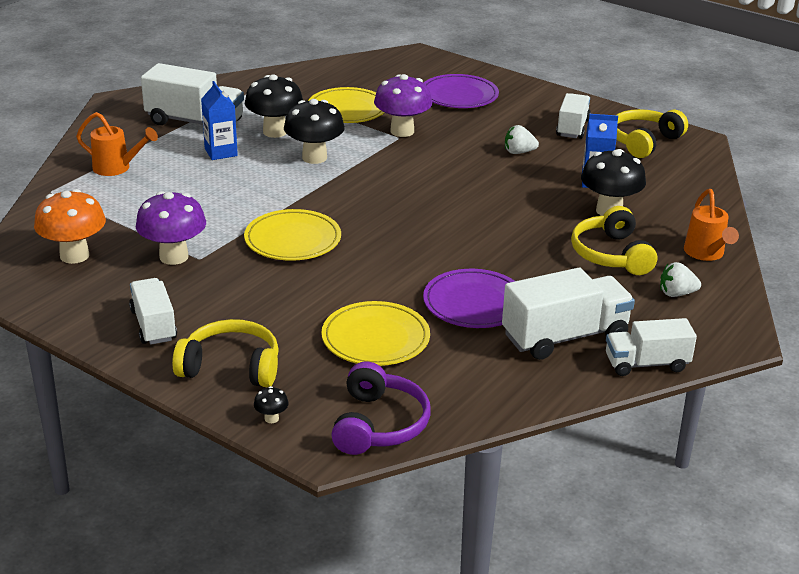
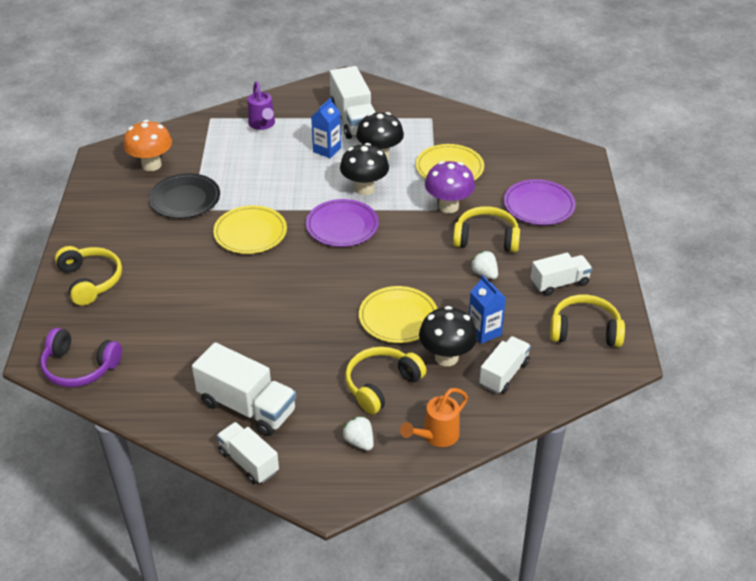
camera: 55 degrees right, 10 degrees up
orange watering can [76,112,158,176] -> purple watering can [248,81,275,130]
white truck [129,278,177,345] -> white truck moved to [479,336,531,394]
purple mushroom [136,191,206,265] -> black plate [149,173,220,218]
black mushroom [254,386,289,423] -> none
yellow plate [321,301,430,366] -> yellow plate moved to [359,286,437,343]
purple headphones [331,362,431,455] -> purple headphones turned 45 degrees clockwise [40,328,122,387]
purple plate [423,269,515,328] -> purple plate moved to [306,199,379,247]
none -> yellow headphones [453,206,520,252]

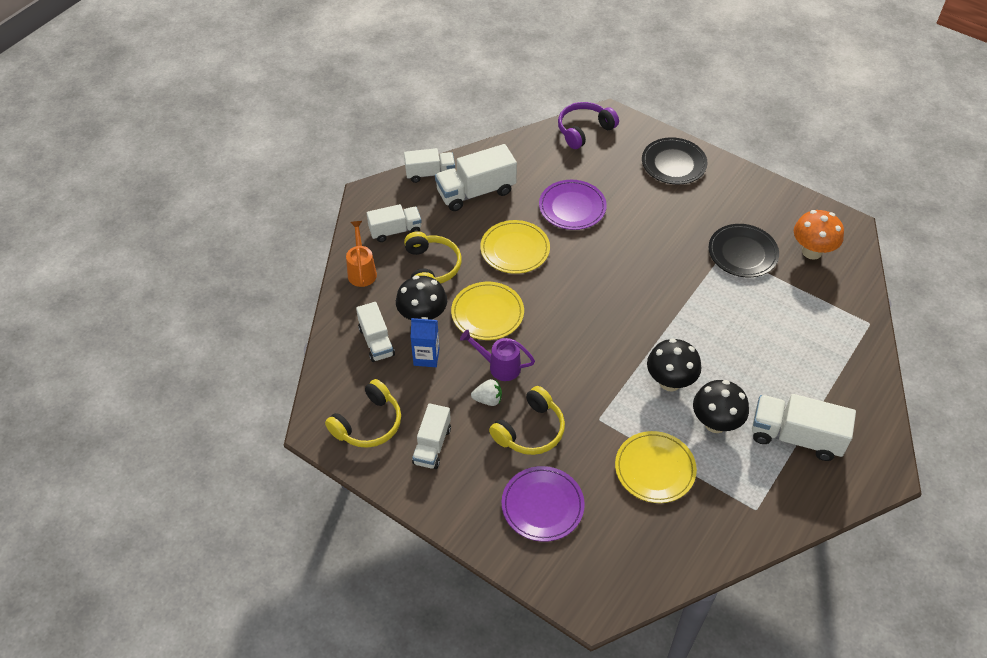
camera: 125 degrees right, 10 degrees up
yellow headphones [55,246,122,306] -> black plate [642,137,707,185]
yellow plate [213,206,287,254] -> yellow plate moved to [480,220,550,274]
purple watering can [248,81,275,130] -> purple watering can moved to [460,330,535,381]
purple plate [306,199,379,247] -> purple plate moved to [539,180,607,230]
blue carton [311,98,341,158] -> none
white strawberry [342,416,374,451] -> white truck [367,204,422,242]
purple mushroom [425,161,475,213] -> none

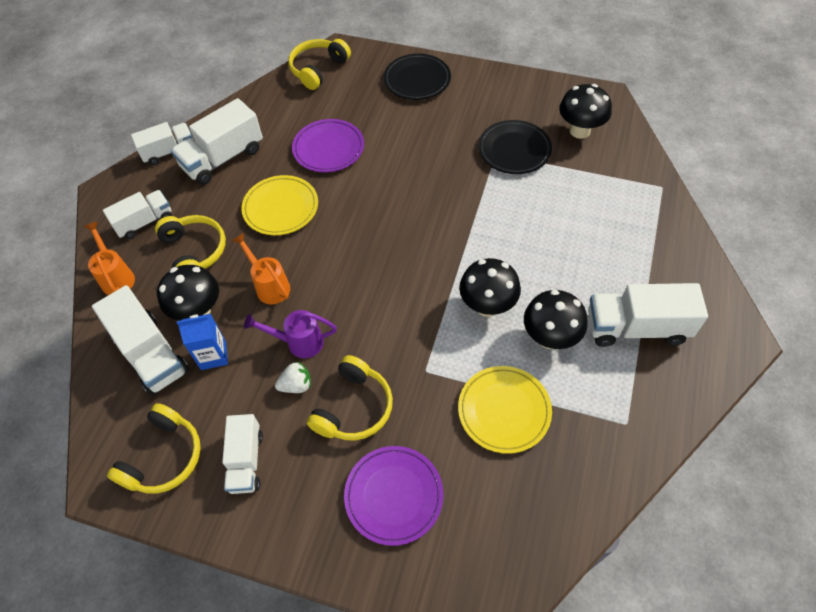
camera: 15 degrees left, 5 degrees up
white truck [356,302,395,362] -> white truck [92,285,189,395], size x1.55
yellow plate [451,282,524,340] -> orange watering can [232,233,290,304]
purple headphones [558,102,619,149] -> yellow headphones [288,39,351,90]
orange mushroom [794,210,844,260] -> black mushroom [559,84,612,139]

